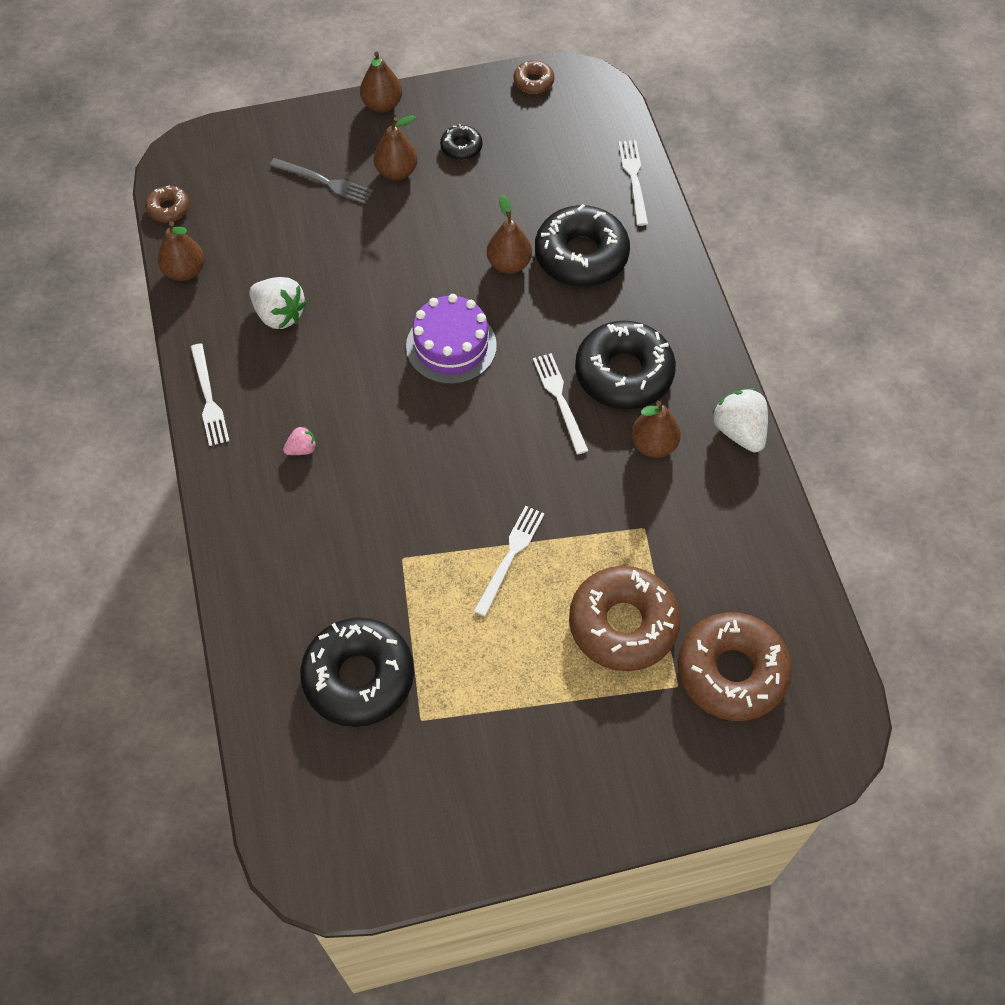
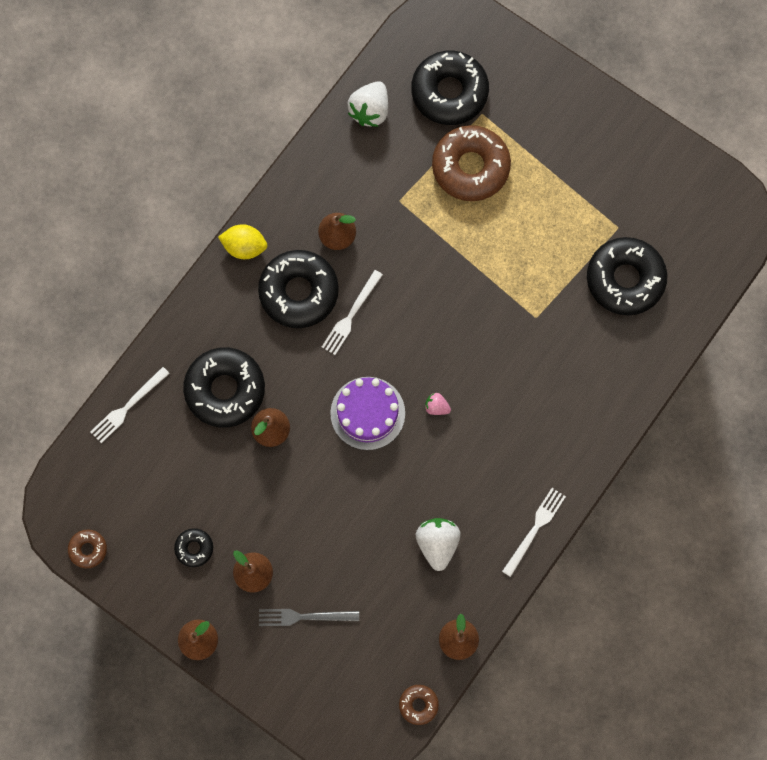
camera: 130 degrees left, 15 degrees up
grey fork [270,158,373,204] -> grey fork turned 75 degrees counterclockwise [259,609,359,626]
pink strawberry [283,426,317,455] -> pink strawberry moved to [425,393,451,415]
white fork [474,506,545,617] -> none
brown donut [678,612,792,721] -> black donut [411,51,489,125]
white strawberry [713,388,768,452] -> white strawberry moved to [348,81,388,127]
none -> yellow lemon [218,224,268,259]

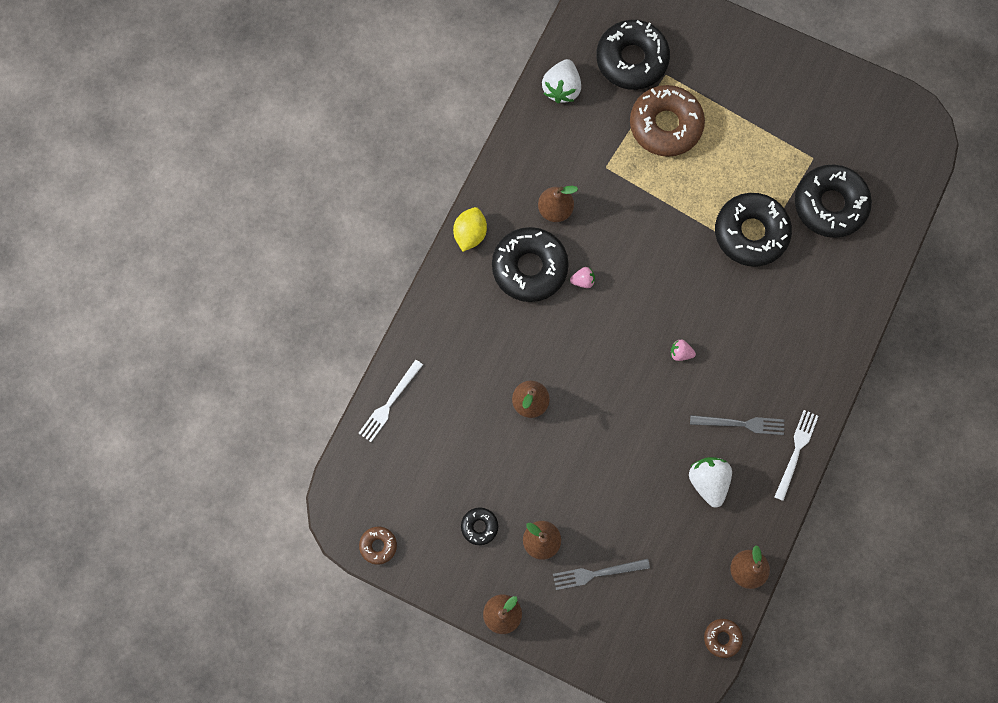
camera: 10 degrees left, 0 degrees up
black donut [183,347,265,428] -> black donut moved to [715,193,792,267]
yellow lemon [218,224,268,259] -> yellow lemon turned 75 degrees counterclockwise [453,207,487,252]
white fork [322,270,383,355] -> pink strawberry [570,267,595,288]
purple cake [330,377,405,450] -> none
none -> grey fork [690,415,784,435]

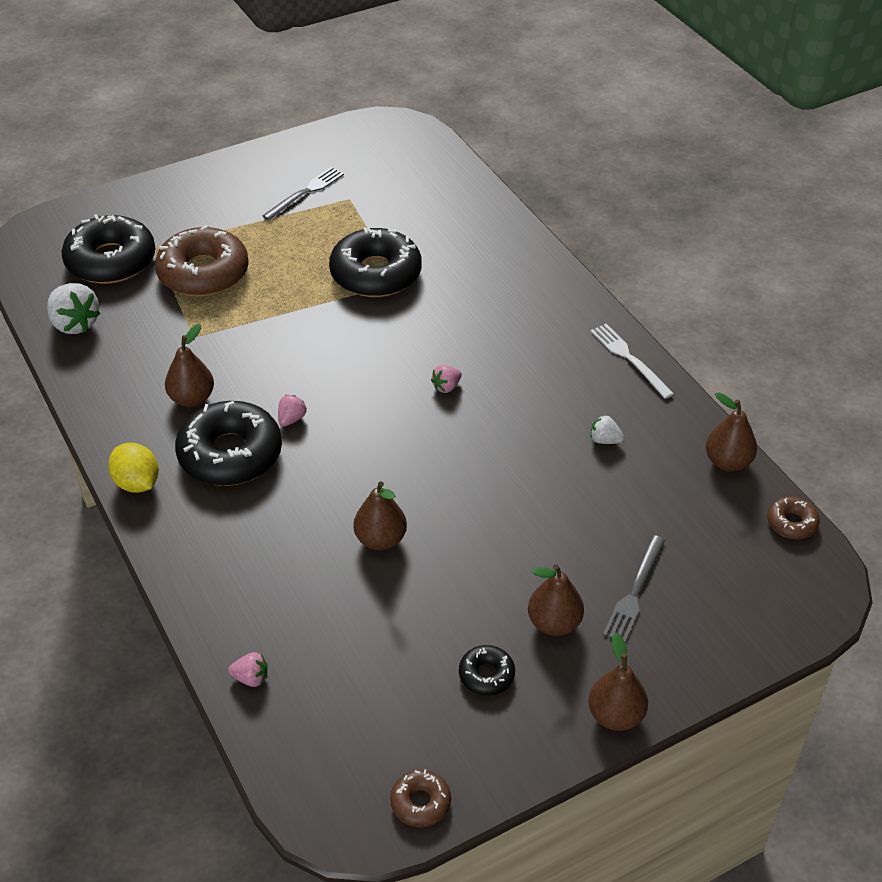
camera: 55 degrees left, 30 degrees down
white fork [358,360,423,442] -> pink strawberry [228,652,268,687]
white strawberry [689,457,732,508] -> white strawberry [591,415,624,444], size x0.52
grey fork [690,415,784,435] -> grey fork moved to [262,167,344,220]
black donut [795,165,872,238] -> none

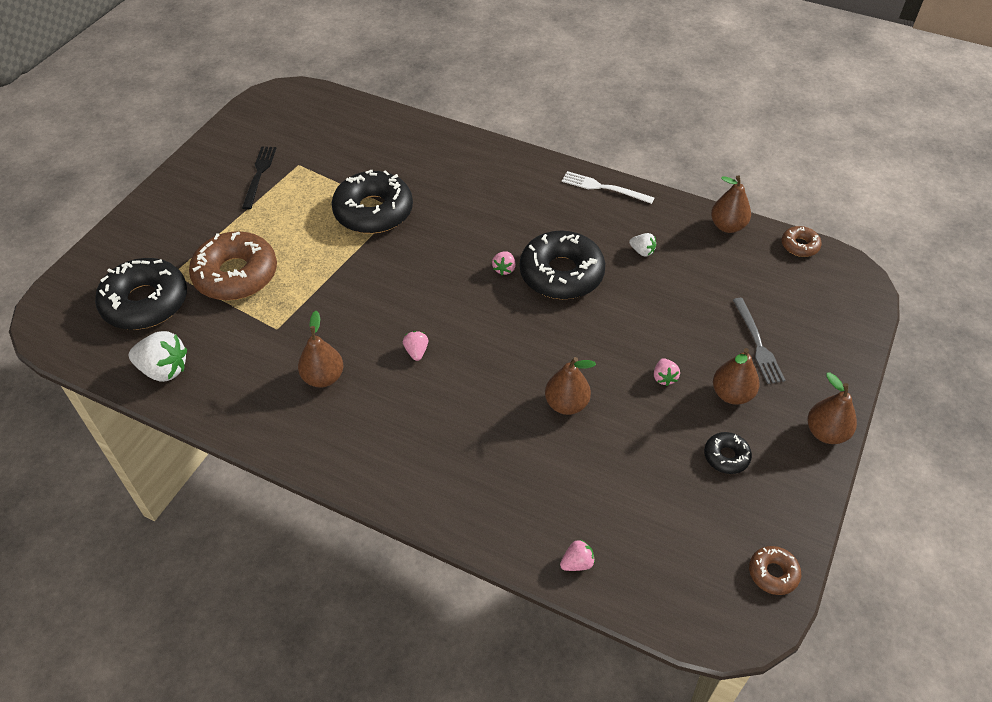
camera: 35 degrees left, 5 degrees up
yellow lemon [108,443,159,493] -> none
black donut [175,401,282,486] -> black donut moved to [520,231,605,300]
grey fork [262,167,344,220] -> black fork [242,146,276,209]
white strawberry [591,415,624,444] -> white strawberry turned 135 degrees counterclockwise [629,233,656,257]
none -> pink strawberry [654,358,680,386]

